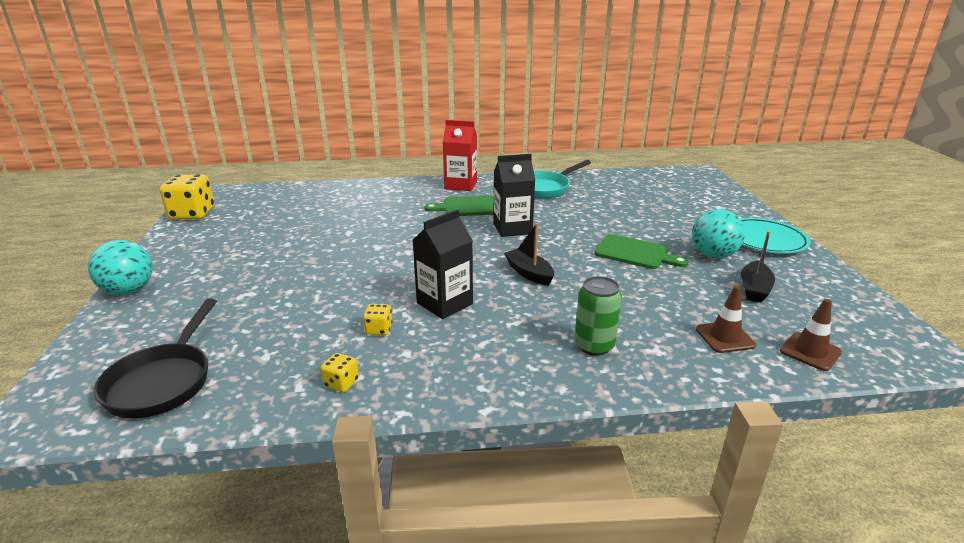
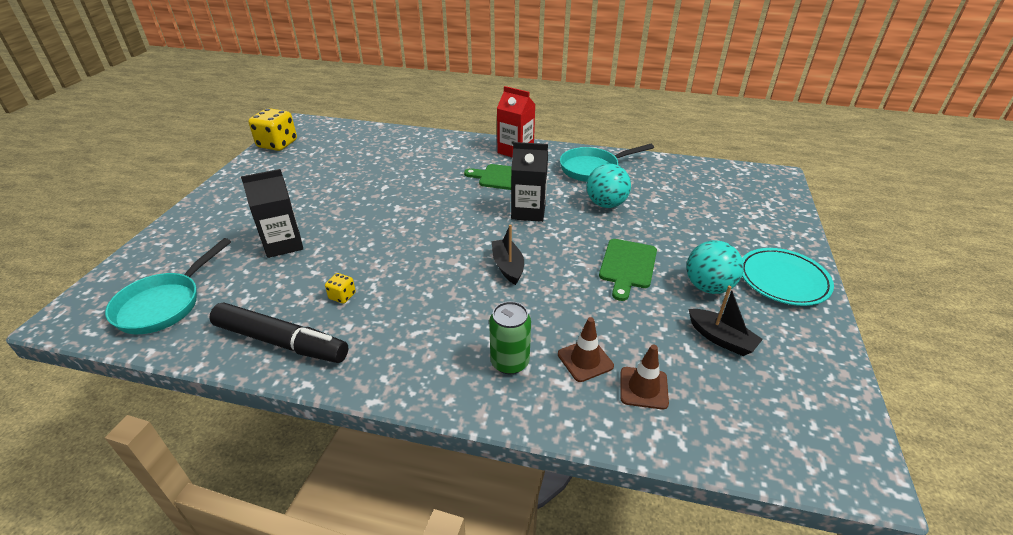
camera: 20 degrees right, 10 degrees up
turquoise ball [88,240,153,295] -> turquoise ball moved to [587,164,631,208]
black pan [94,298,217,419] -> turquoise pan [105,238,231,334]
yellow dice [321,353,359,392] -> black marker [209,302,348,363]
black carton [413,210,473,319] -> black carton moved to [241,169,303,258]
green cutting board [595,234,689,269] -> green cutting board turned 60 degrees clockwise [599,239,657,301]
black boat [741,231,775,303] -> black boat turned 90 degrees counterclockwise [688,286,763,356]
brown traffic cone [780,299,842,371] -> brown traffic cone moved to [558,317,614,382]

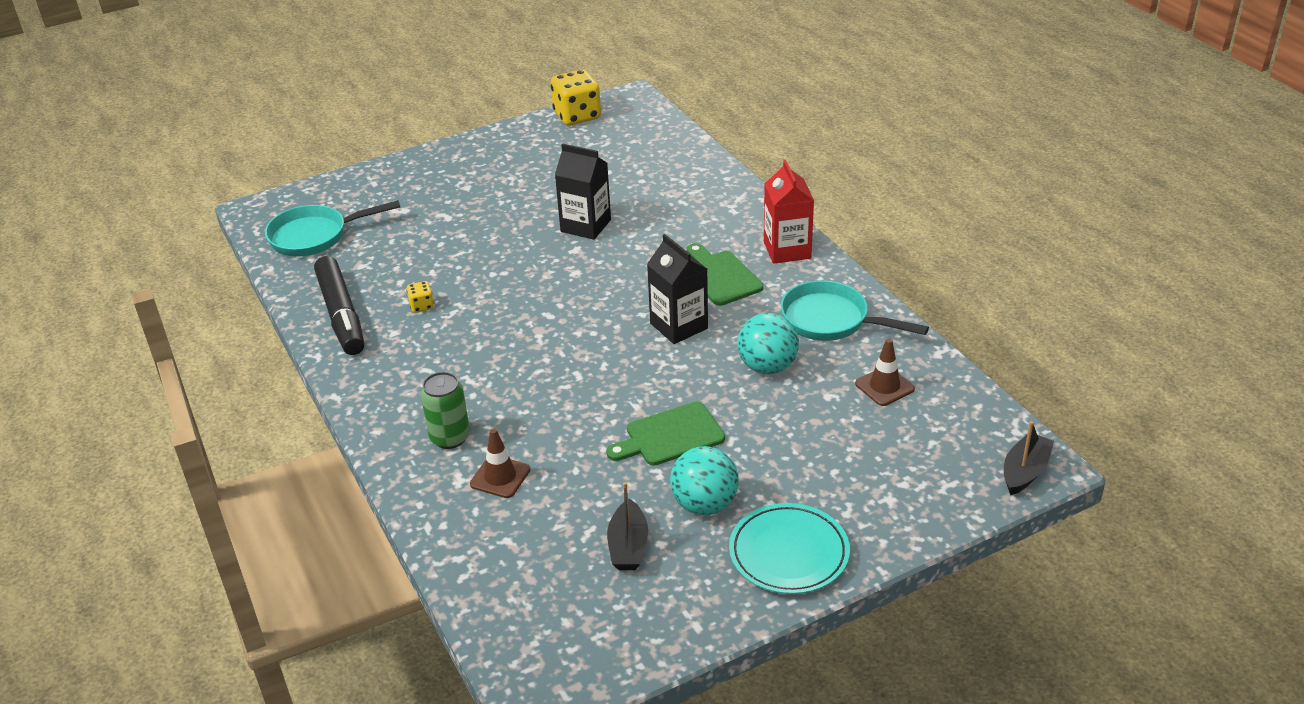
camera: 50 degrees right, 0 degrees up
black carton [241,169,303,258] -> black carton moved to [555,143,611,240]
black boat [492,224,524,285] -> black boat moved to [1004,421,1054,495]
brown traffic cone [620,345,669,410] -> brown traffic cone moved to [855,338,915,406]

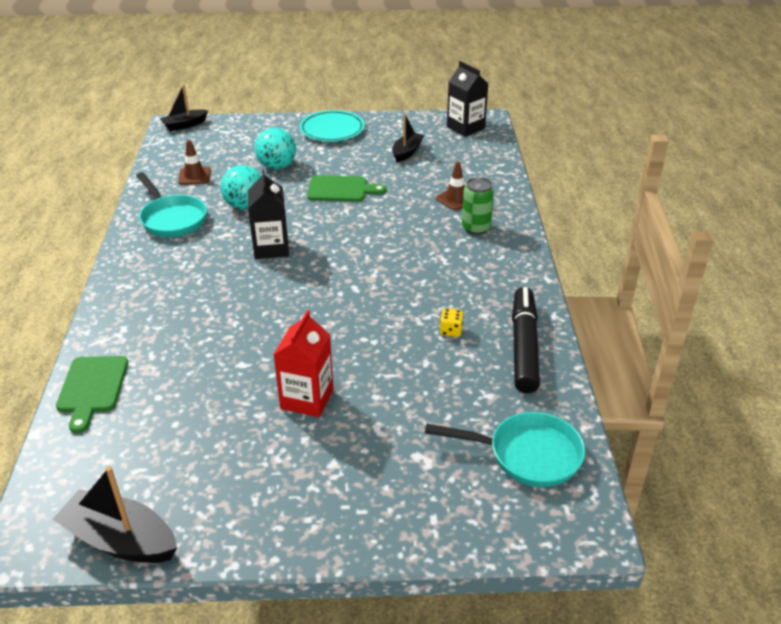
camera: 155 degrees left, 0 degrees up
yellow dice [551,70,601,125] -> black boat [52,466,177,563]
black carton [555,143,611,240] -> black carton moved to [447,61,488,137]
turquoise ball [670,446,739,515] -> turquoise ball moved to [255,127,296,170]
green cutting board [687,243,764,306] -> green cutting board moved to [56,356,128,433]
red carton [764,160,814,264] -> red carton moved to [273,310,333,417]

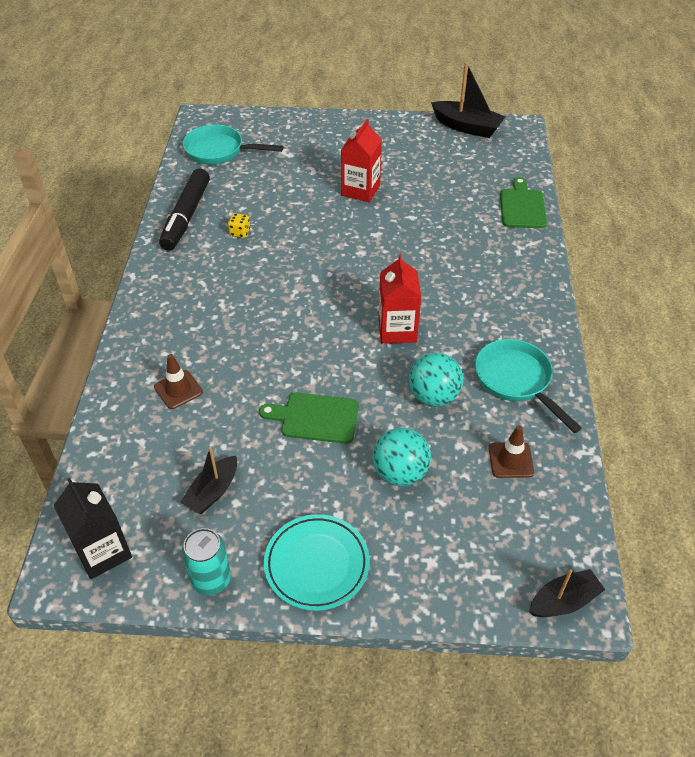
camera: 175 degrees left, 10 degrees up
black carton [248,170,289,259] -> red carton [378,254,421,344]
green can [462,177,494,235] -> none
none -> turquoise can [182,528,231,595]

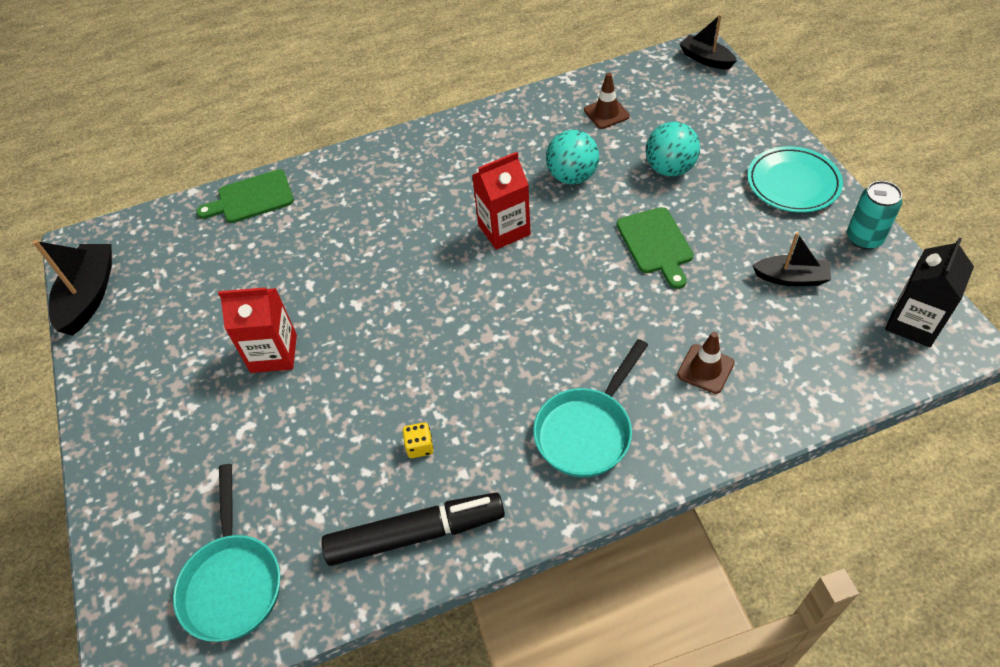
camera: 110 degrees left, 5 degrees up
turquoise pan [475,339,582,433] -> turquoise pan moved to [533,339,648,477]

